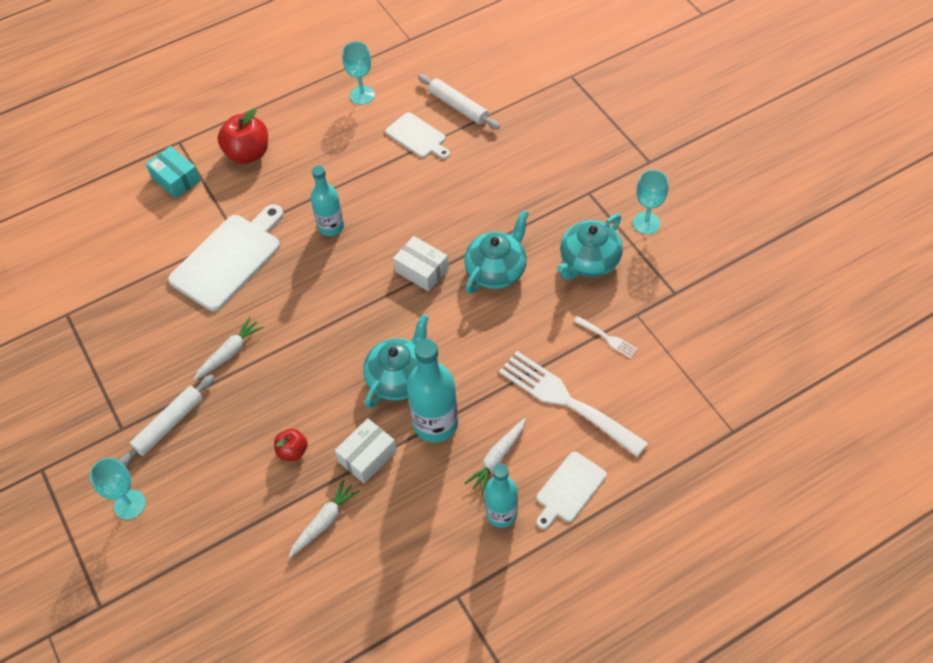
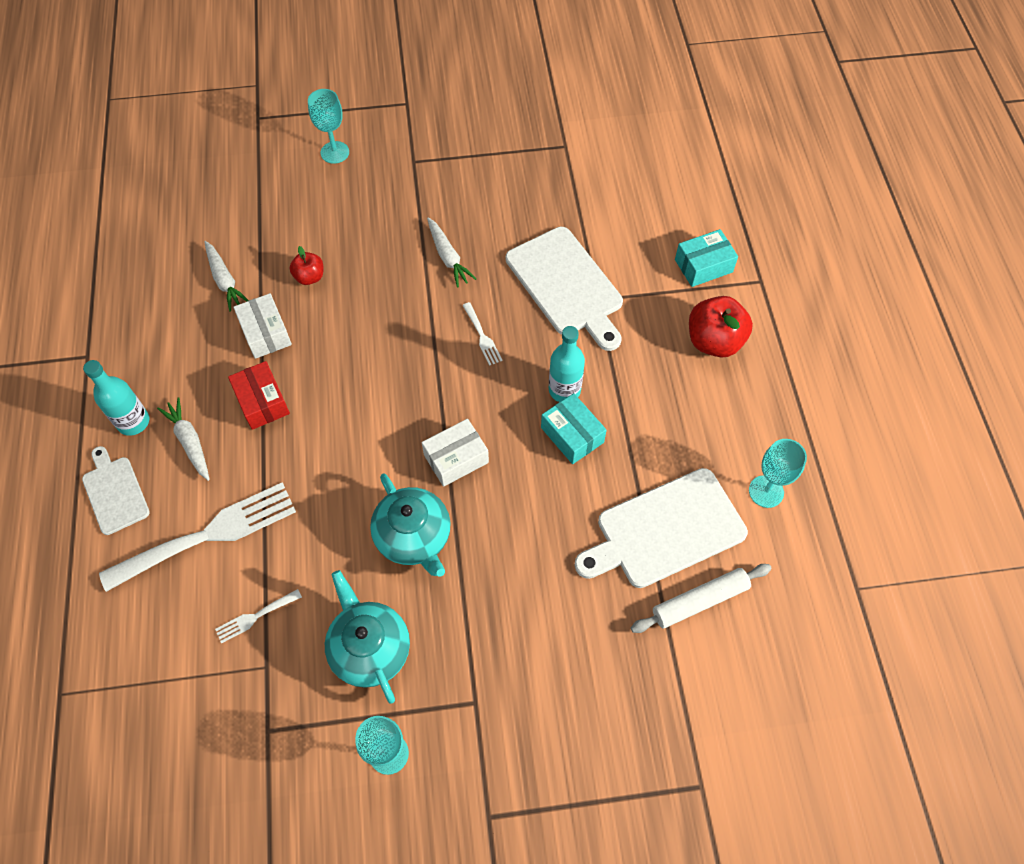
camera: 110 degrees right, 5 degrees up
white rolling pin [118,374,215,467] -> none
turquoise teapot [363,314,429,408] -> none
white cutting board [386,112,450,159] -> white cutting board [574,468,748,588], size x1.75
turquoise bottle [407,339,458,443] -> red box [228,361,290,430]
none -> white fork [462,302,503,366]
none -> turquoise box [541,393,606,464]

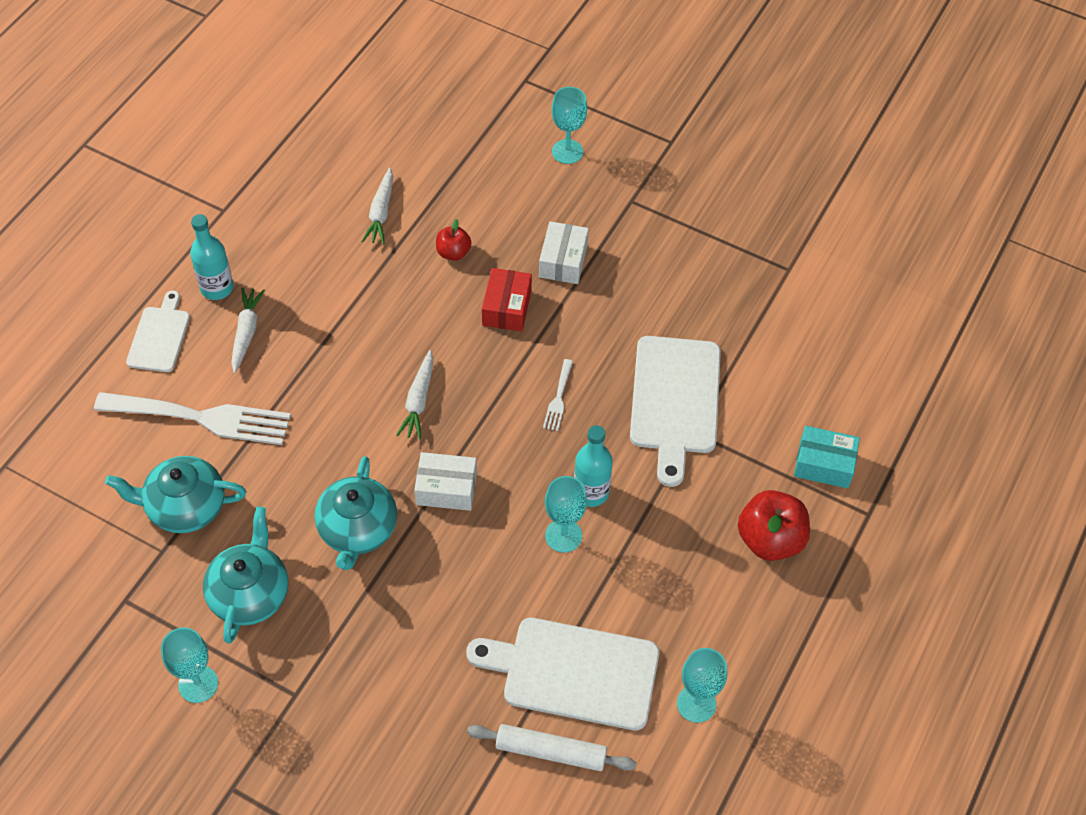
camera: 35 degrees right, 5 degrees down
white fork [215,589,302,643] -> turquoise teapot [105,456,246,533]
red box [228,361,290,430] -> red box moved to [482,268,532,332]
white box [233,293,292,359] -> white box moved to [539,221,589,284]
white carrot [427,217,476,287] -> white carrot moved to [396,350,433,439]
turquoise box [541,393,606,464] -> turquoise goblet [545,476,587,553]

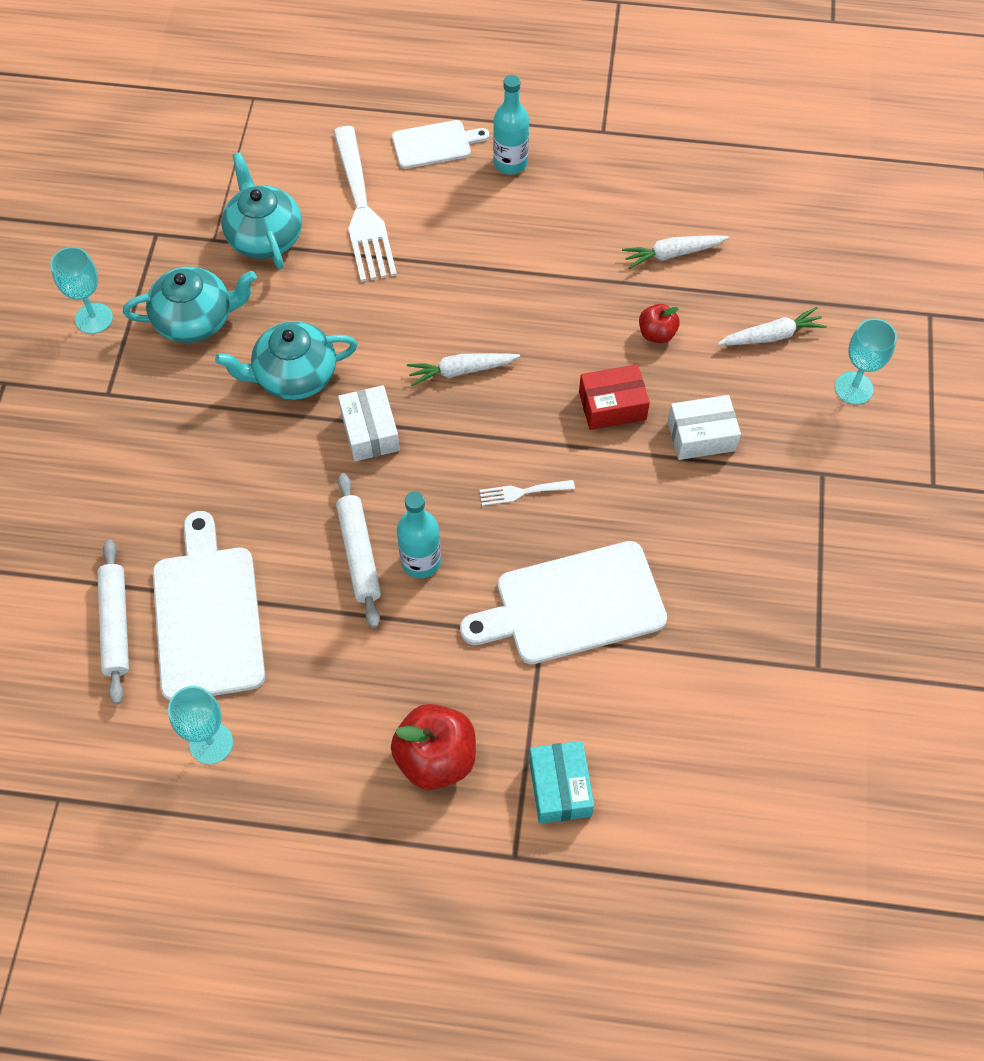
camera: 70 degrees right, 5 degrees up
white carrot [231,288,265,373] -> white carrot moved to [717,307,827,345]
turquoise goblet [545,476,587,553] -> white rolling pin [336,473,381,628]

